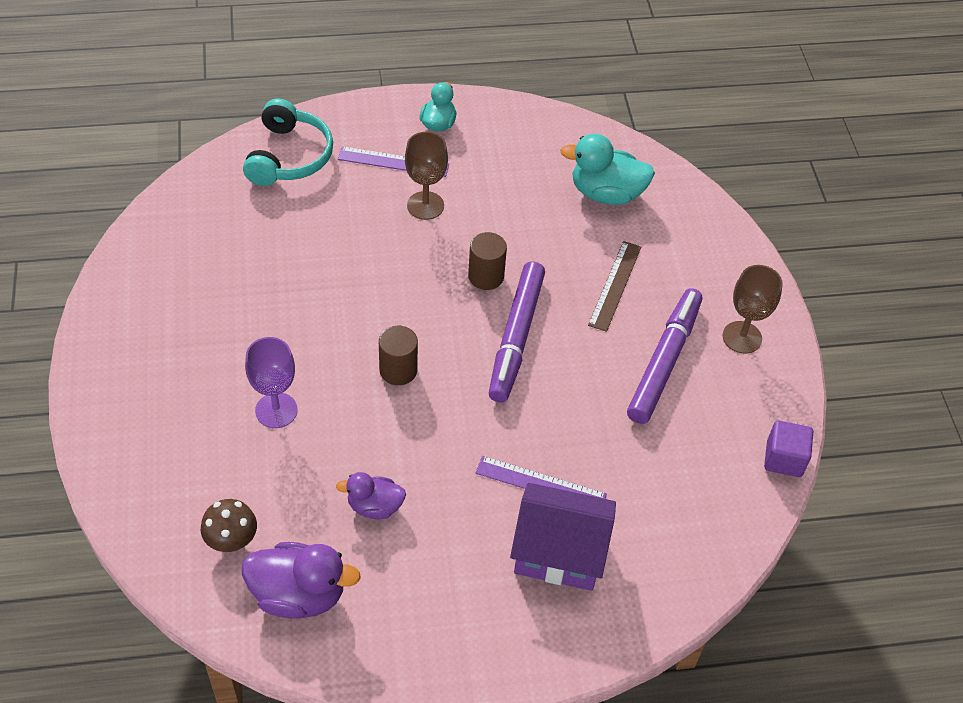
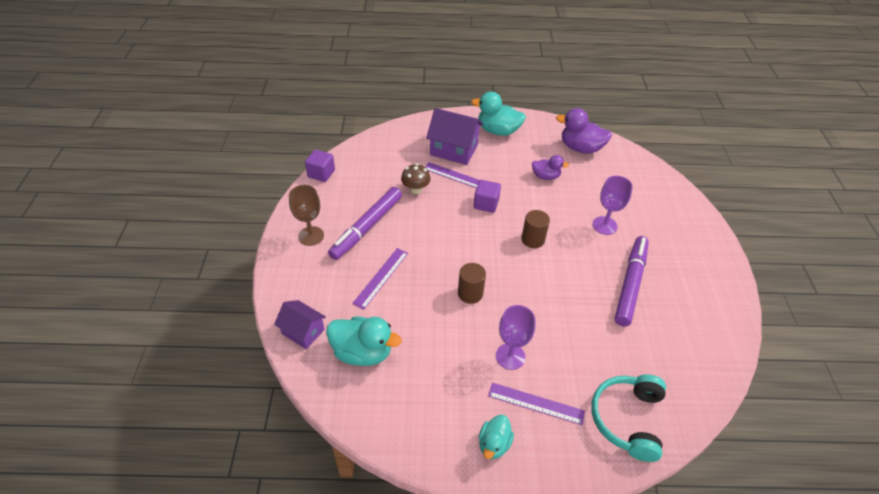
camera: 170 degrees left, 5 degrees down
brown mushroom [201,499,257,552] -> brown mushroom moved to [401,164,431,194]
brown goblet [405,132,448,220] -> purple goblet [496,305,535,370]
purple marker [489,261,545,402] -> purple marker moved to [615,236,649,326]
brown ruler [588,241,641,332] -> purple ruler [352,248,408,309]
none -> purple house [274,300,326,349]
none -> turquoise duck [471,92,526,136]
none -> purple cube [474,180,501,213]

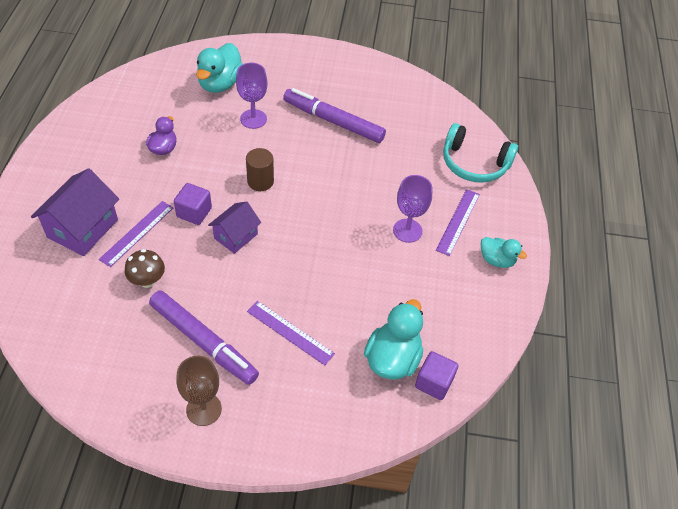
camera: 85 degrees left, 5 degrees up
purple house [274,300,326,349] -> purple house moved to [208,201,261,254]
purple cube [305,150,335,182] -> purple cube moved to [415,351,458,400]
brown cylinder [458,263,486,304] -> none
turquoise duck [471,92,526,136] -> turquoise duck moved to [196,43,243,93]
purple duck [556,108,612,154] -> none

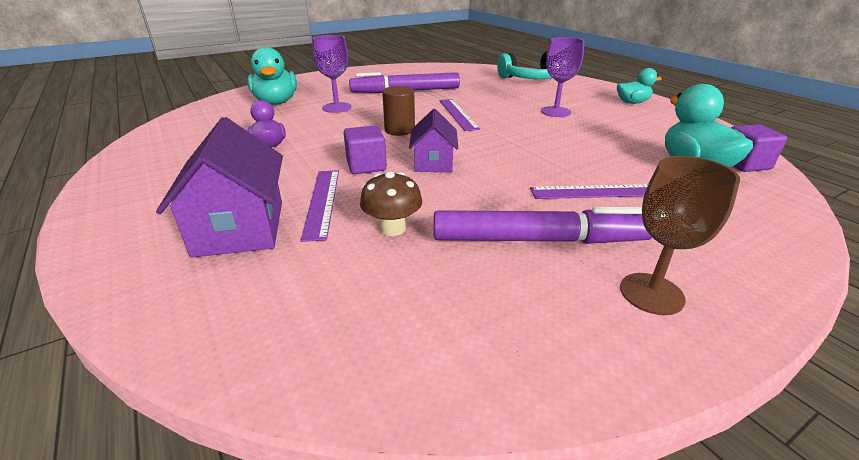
camera: 35 degrees left, 20 degrees down
purple ruler [436,189,480,256] -> purple ruler moved to [439,99,480,131]

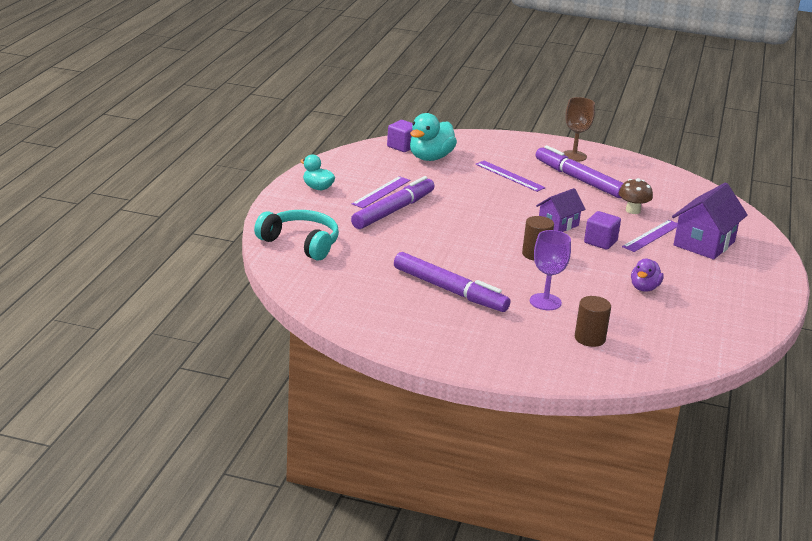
camera: 135 degrees left, 5 degrees down
turquoise duck [247,47,297,105] -> brown cylinder [575,296,611,347]
purple ruler [439,99,480,131] -> purple ruler moved to [352,176,410,208]
purple goblet [541,37,584,117] -> purple marker [351,176,435,229]

